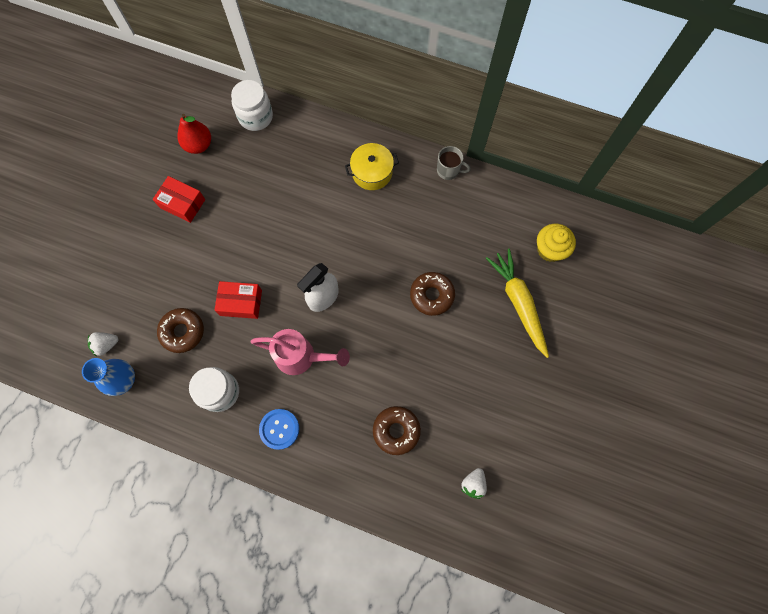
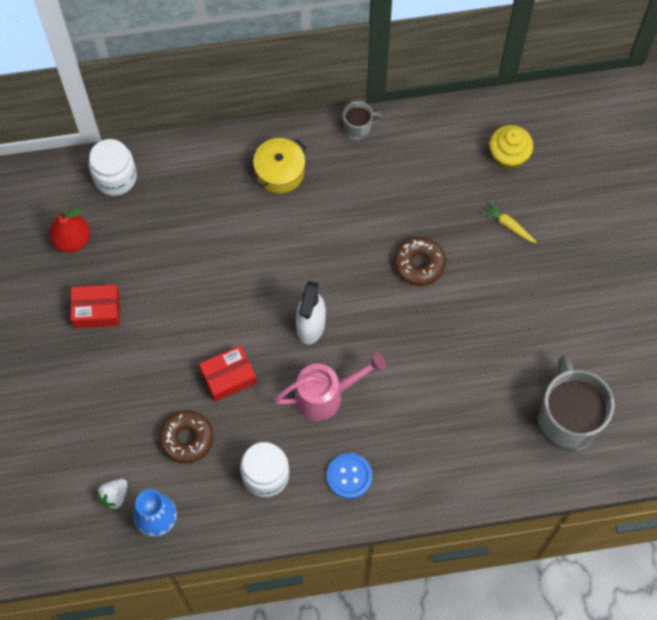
camera: 30 degrees left, 5 degrees down
brown donut [373,406,421,455] -> none
white strawberry [461,468,487,499] -> grey mug [538,355,615,452]
yellow carrot [486,248,549,358] -> yellow carrot [482,203,537,243], size x0.47

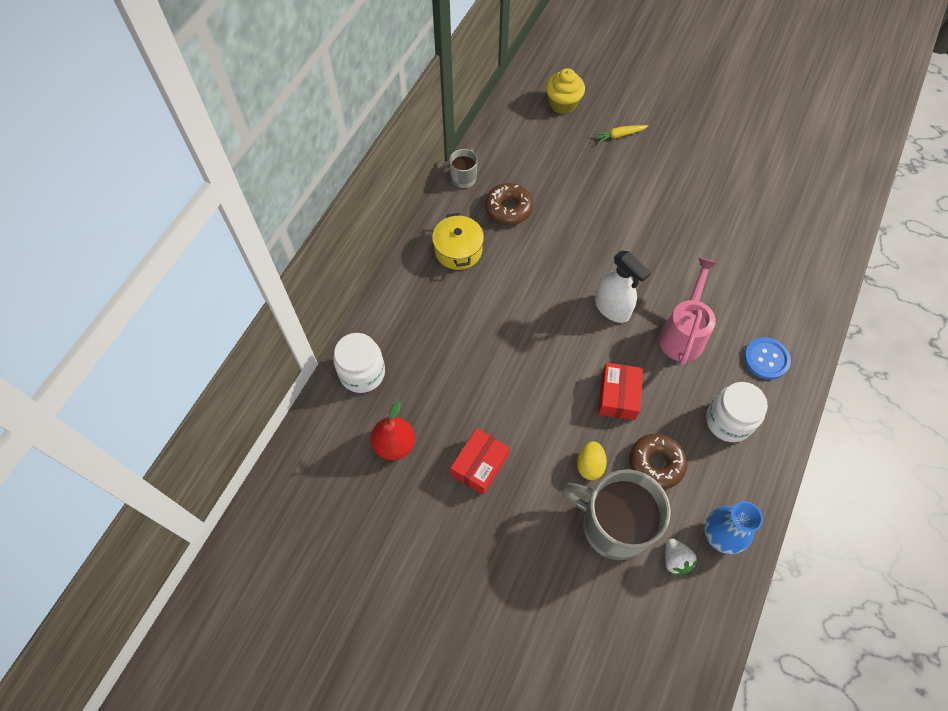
camera: 55 degrees left, 5 degrees down
brown donut [394,237,446,286] -> brown donut moved to [485,183,533,225]
grey mug [538,355,615,452] -> grey mug moved to [561,469,671,560]
none -> yellow egg [577,441,607,480]

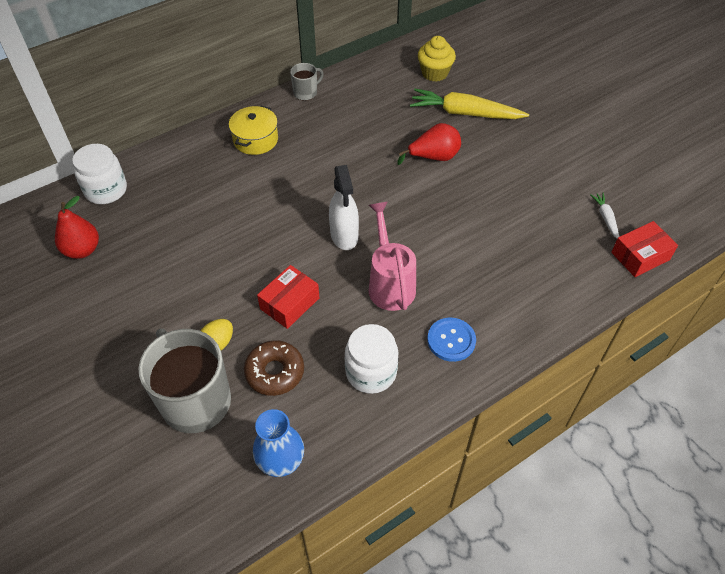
camera: 30 degrees right, 10 degrees down
red box [450,428,510,495] -> red box moved to [611,221,678,277]
brown donut [485,183,533,225] -> none
yellow carrot [594,125,648,143] -> yellow carrot [410,89,529,119], size x2.12
pink watering can [659,257,718,366] -> pink watering can turned 60 degrees counterclockwise [369,202,416,311]
white strawberry [665,538,697,575] -> none
none -> red pear [397,123,461,165]
none -> white carrot [590,193,619,239]

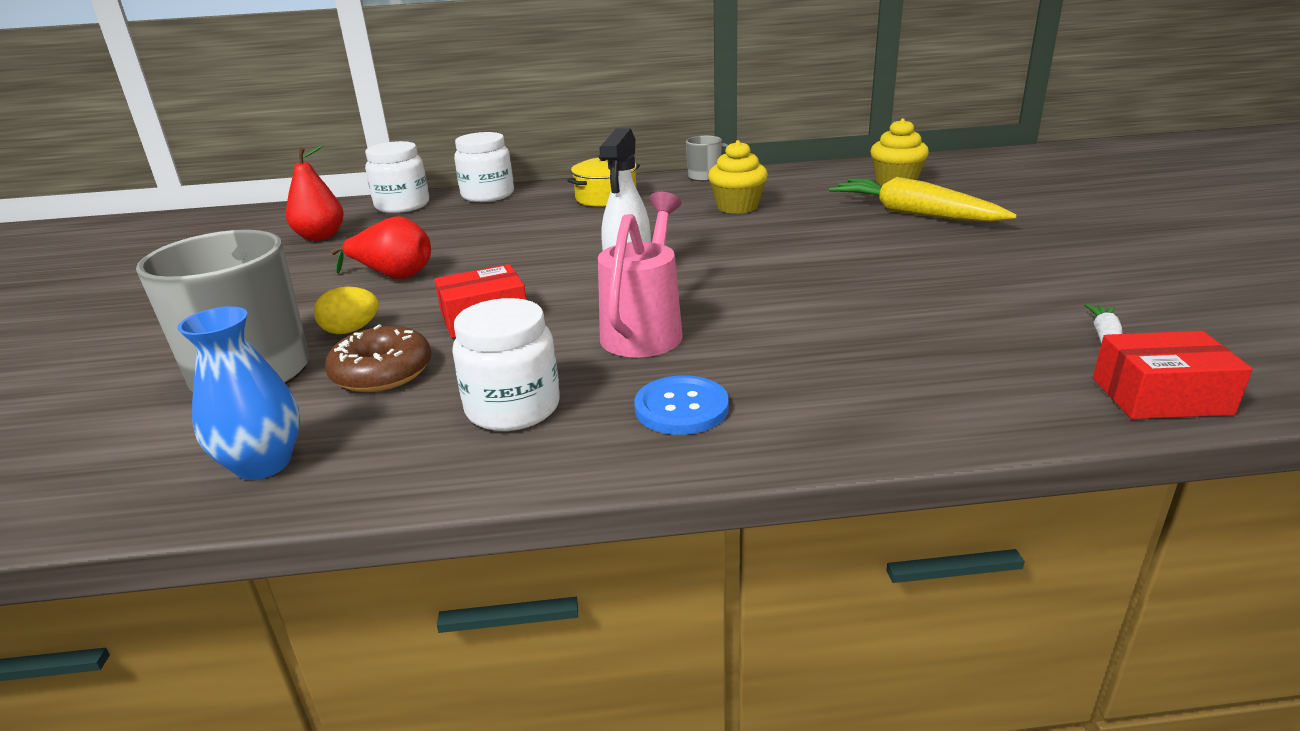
camera: 30 degrees right, 25 degrees down
red pear [397,123,461,165] -> red pear moved to [331,216,431,279]
none -> white jar [454,132,514,202]
none -> yellow cupcake [708,140,768,214]

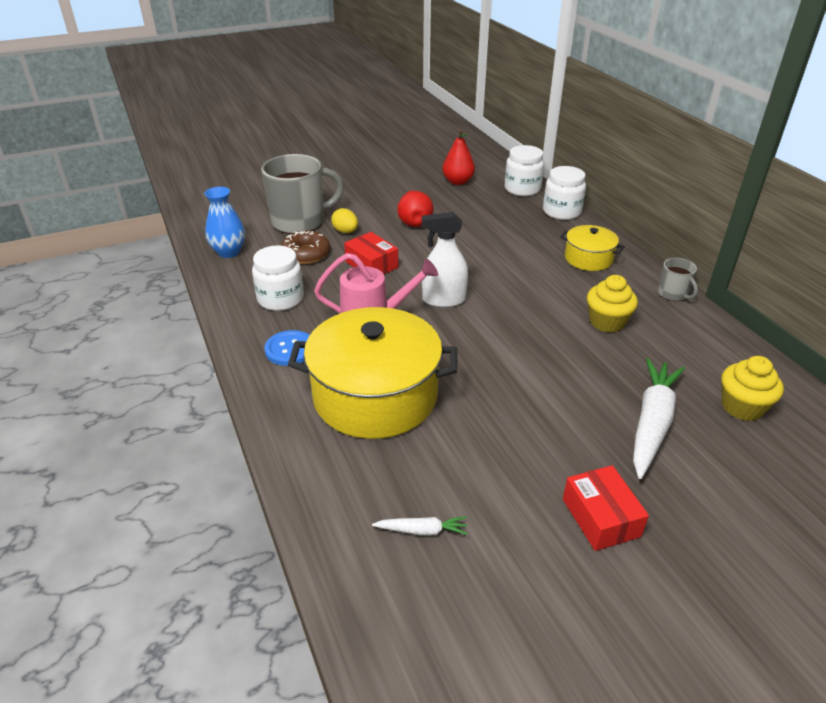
camera: 70 degrees right, 10 degrees up
yellow carrot [829,177,1017,222] -> white carrot [633,358,685,479]
red box [1093,331,1253,419] -> red box moved to [563,465,649,551]
none -> yellow pot [288,307,457,439]

